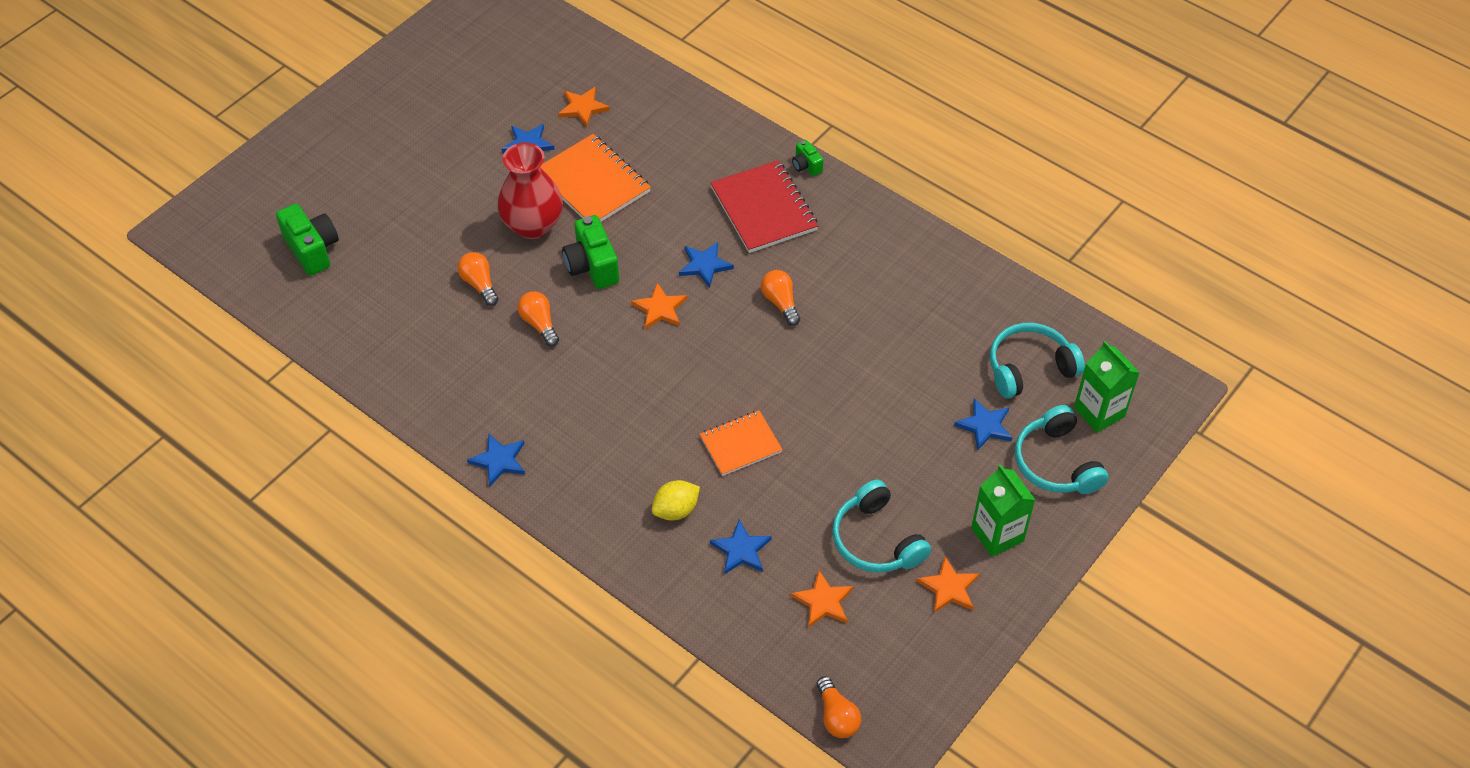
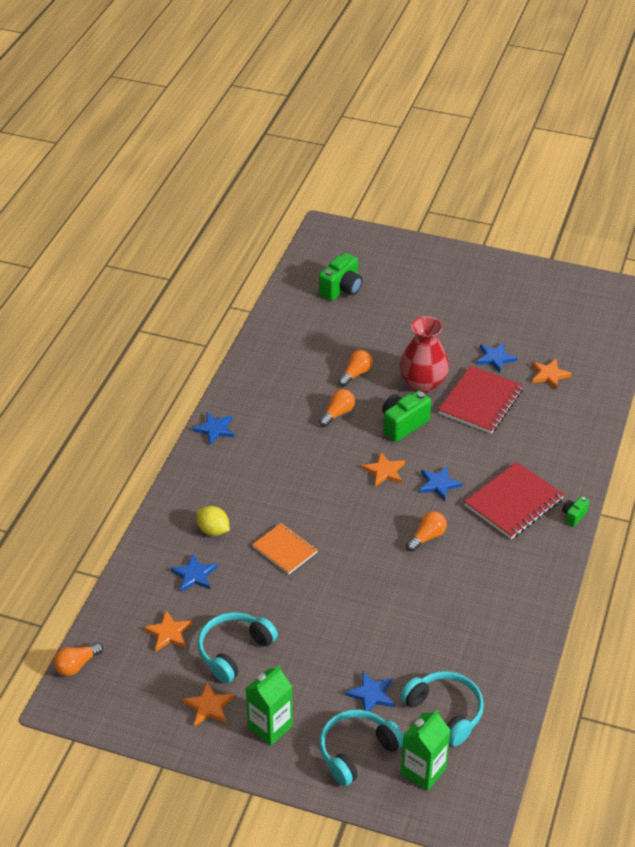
camera: 70 degrees right, 10 degrees down
orange notebook [540,134,651,222] -> red notebook [438,366,523,434]

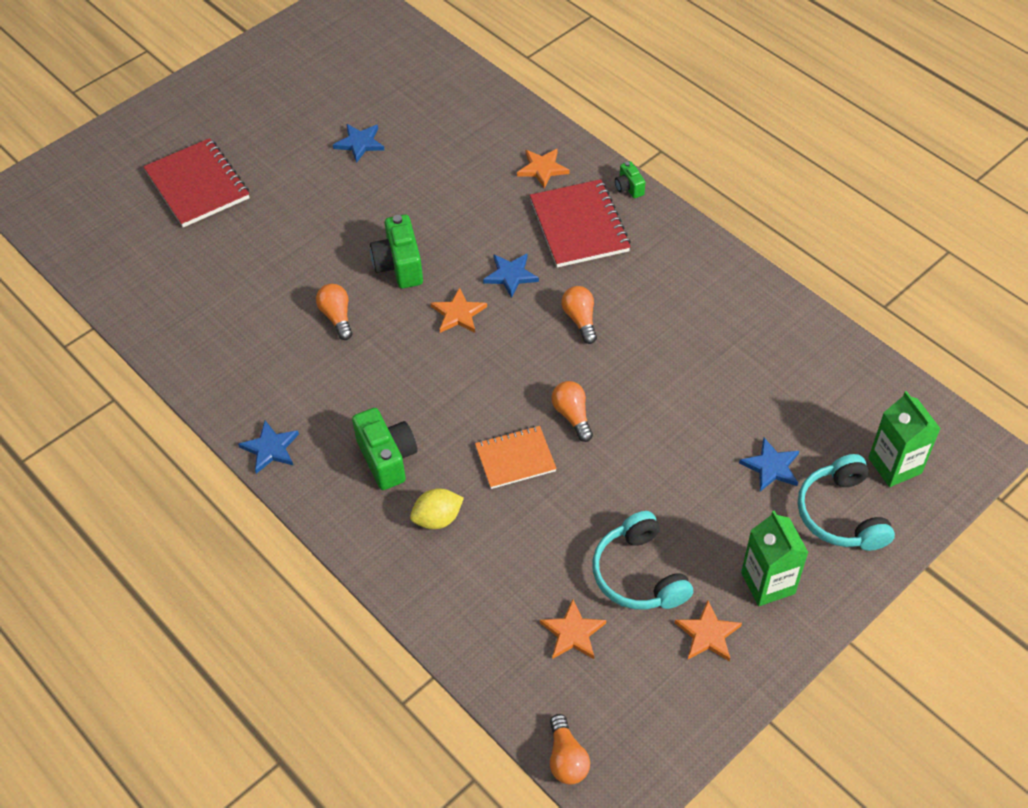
camera: 60 degrees left, 10 degrees up
blue star [170,554,218,592] -> none
green camera [319,253,362,301] -> green camera moved to [352,408,418,490]
orange light bulb [338,350,373,386] -> orange light bulb moved to [552,381,593,442]
red vase [399,316,449,393] -> none
turquoise headphones [400,671,484,746] -> none
red notebook [438,366,523,434] -> red notebook moved to [143,138,250,227]
orange star [532,359,572,390] -> orange star moved to [517,148,570,189]

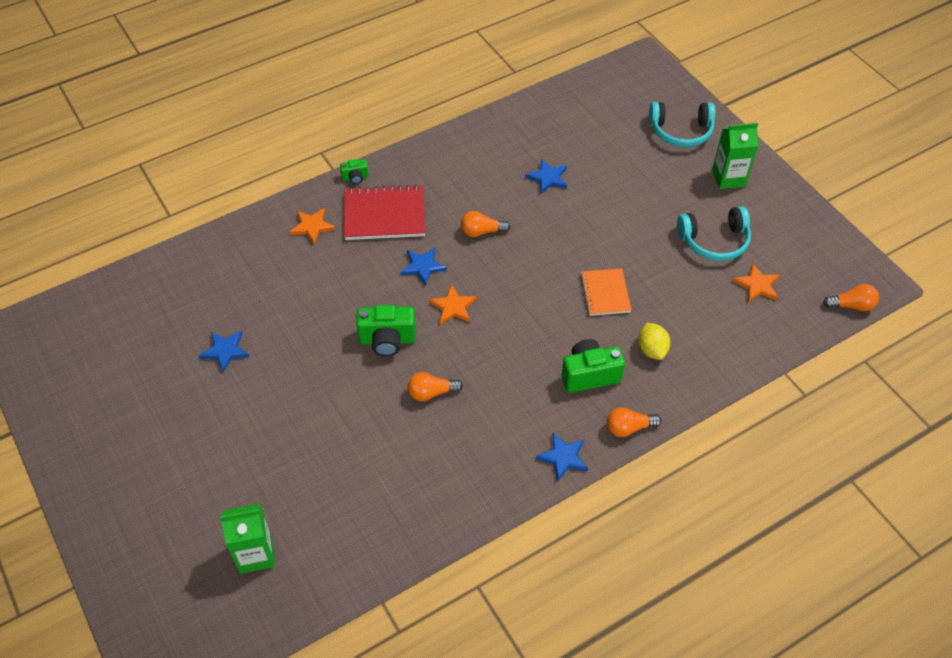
camera: 80 degrees left, 0 degrees up
red notebook [143,138,250,227] -> none
orange light bulb [552,381,593,442] -> orange light bulb moved to [607,407,661,437]
orange star [675,601,742,662] -> none
blue star [739,438,799,491] -> blue star moved to [525,159,567,194]
green carton [868,391,941,487] -> green carton moved to [220,503,275,574]

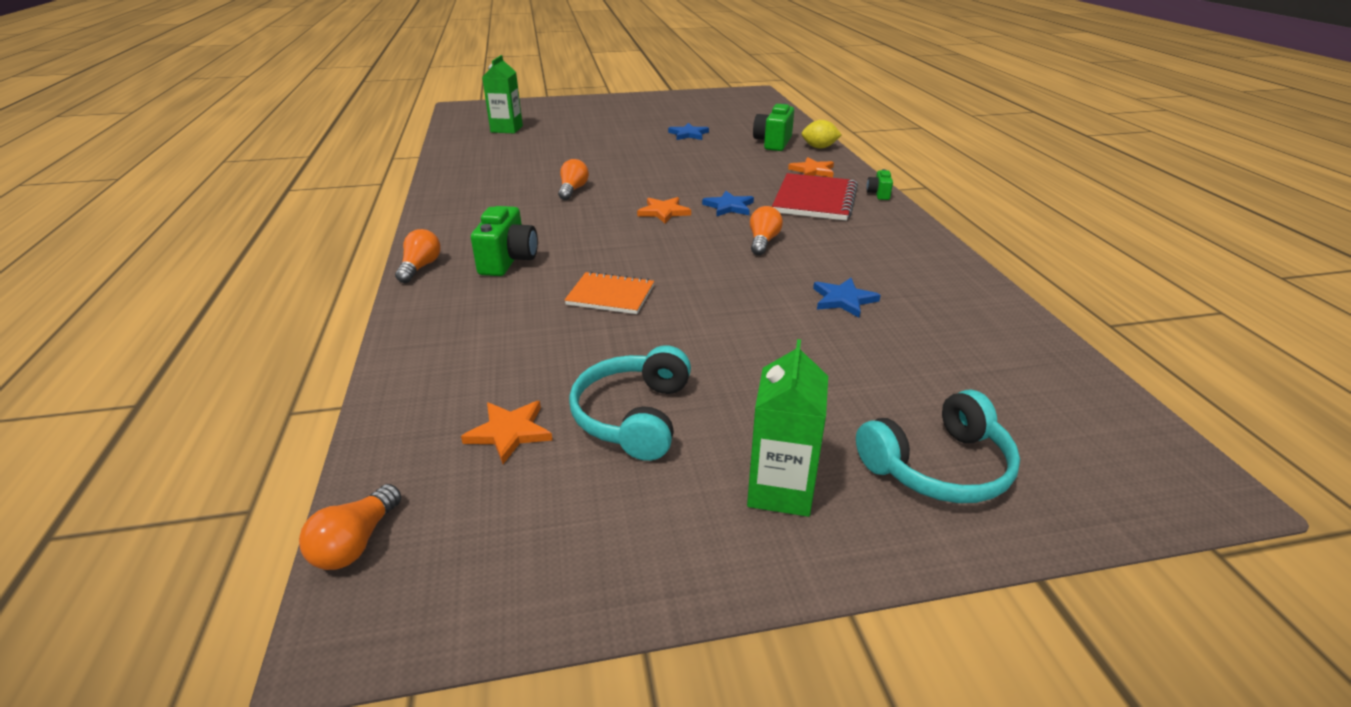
camera: 110 degrees right, 20 degrees down
green camera [356,305,416,356] -> green camera moved to [753,103,794,151]
blue star [536,433,588,482] -> none
yellow lemon [638,323,670,360] -> yellow lemon moved to [801,120,842,149]
turquoise headphones [649,102,716,147] -> turquoise headphones turned 135 degrees counterclockwise [856,390,1020,503]

